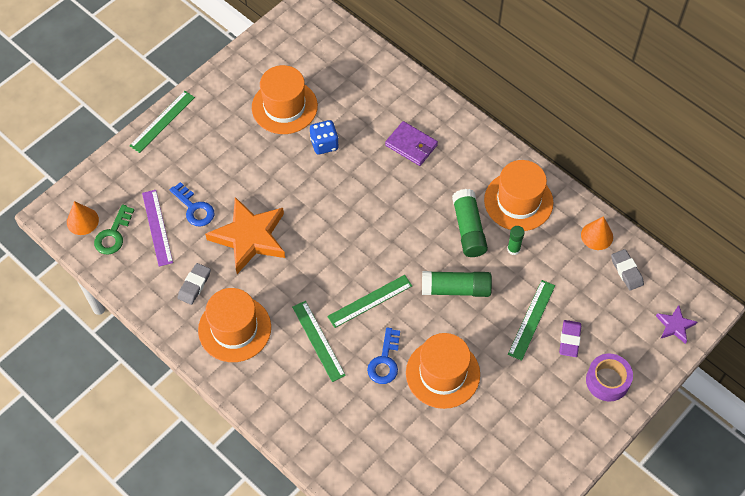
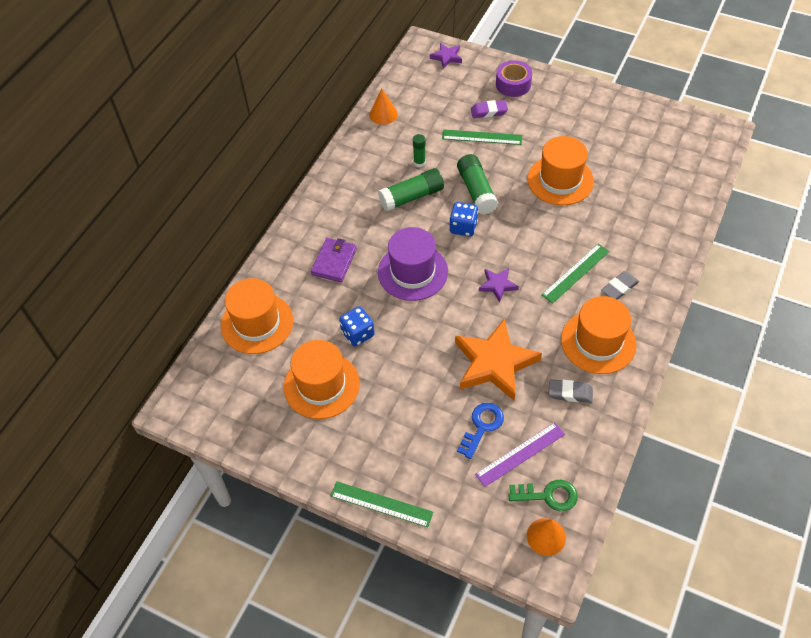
camera: 105 degrees left, 5 degrees down
green ruler [327,275,412,328] -> none
blue key [367,327,400,384] -> none
orange hat [484,160,553,231] -> orange hat moved to [221,278,293,354]
grey eraser [611,249,644,291] -> grey eraser moved to [601,271,639,300]
none -> purple hat [378,227,448,301]
none -> blue dice [450,202,478,237]
none -> purple star [479,268,519,302]

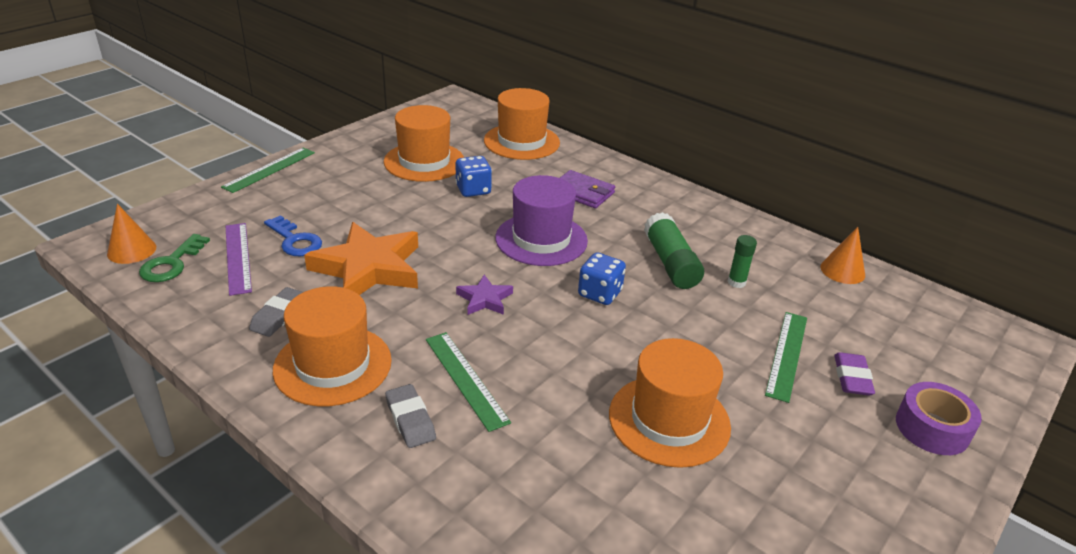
camera: 100 degrees right, 20 degrees down
purple star [430,43,462,69] -> none
green glue stick [457,154,498,215] -> none

